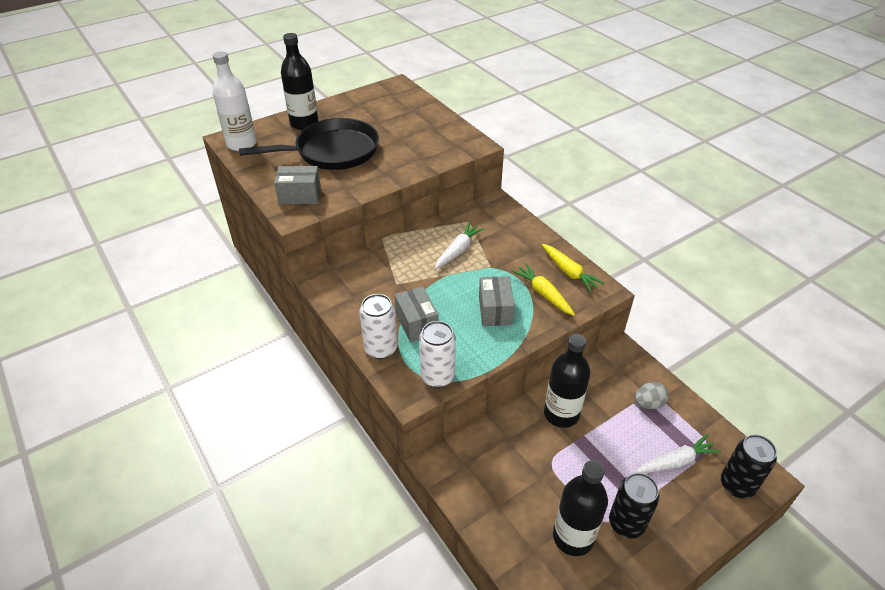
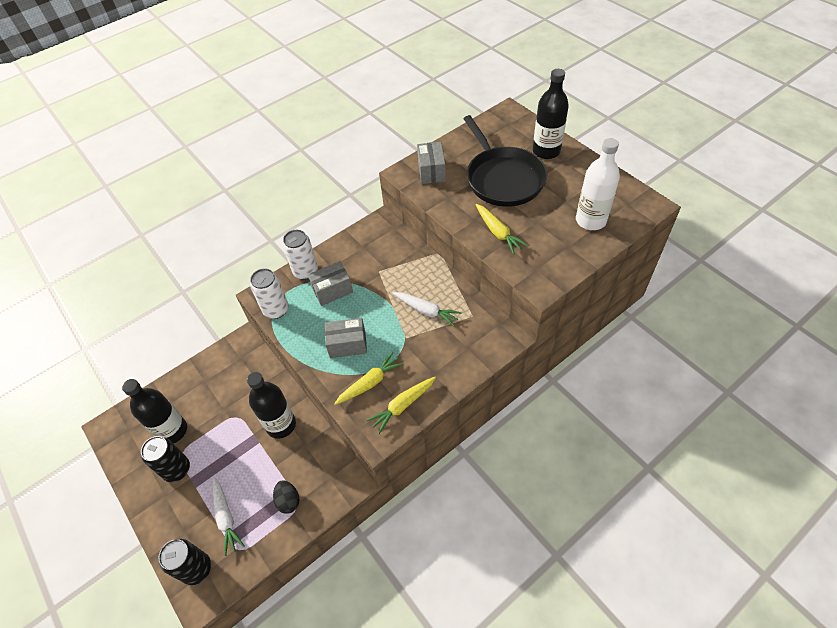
camera: 90 degrees right, 10 degrees up
white bottle [213,51,256,151] -> white bottle moved to [576,138,620,230]
grey egg [635,382,669,409] -> black egg [273,480,300,514]
none -> yellow carrot [475,204,528,254]

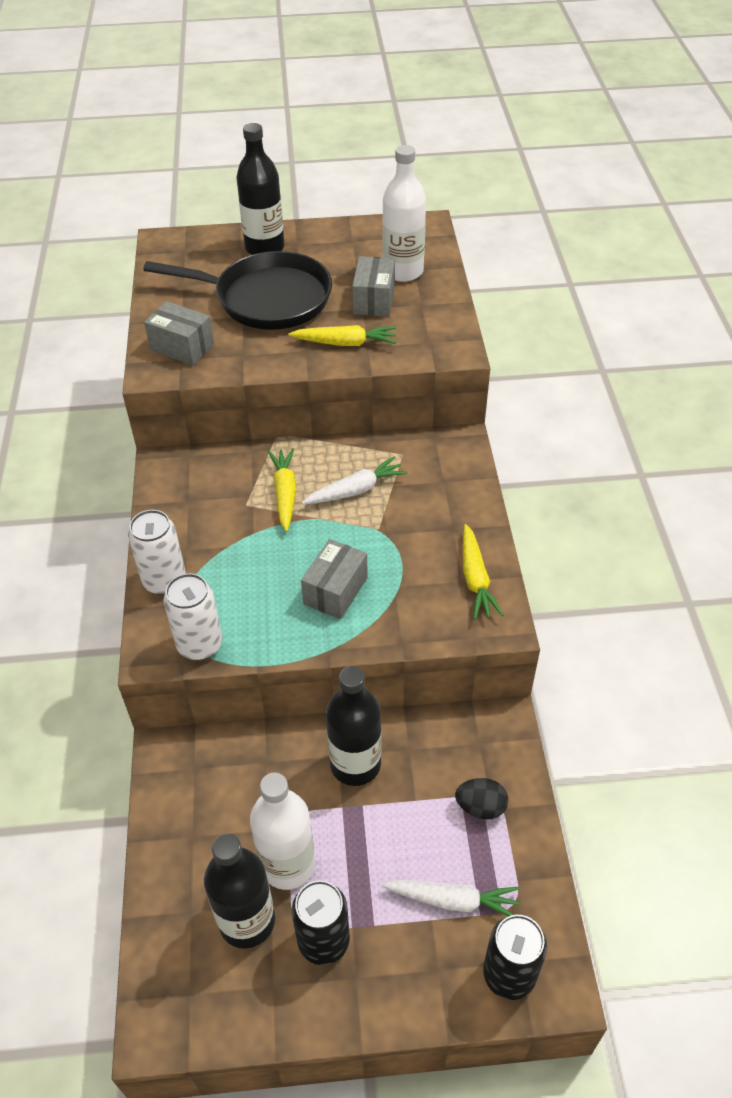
camera: 60 degrees left, 5 degrees down
grey box [308,261,353,306] -> grey box moved to [352,256,395,317]
yellow carrot [334,352,404,405] -> yellow carrot moved to [268,448,296,532]
none -> white bottle [250,773,315,890]

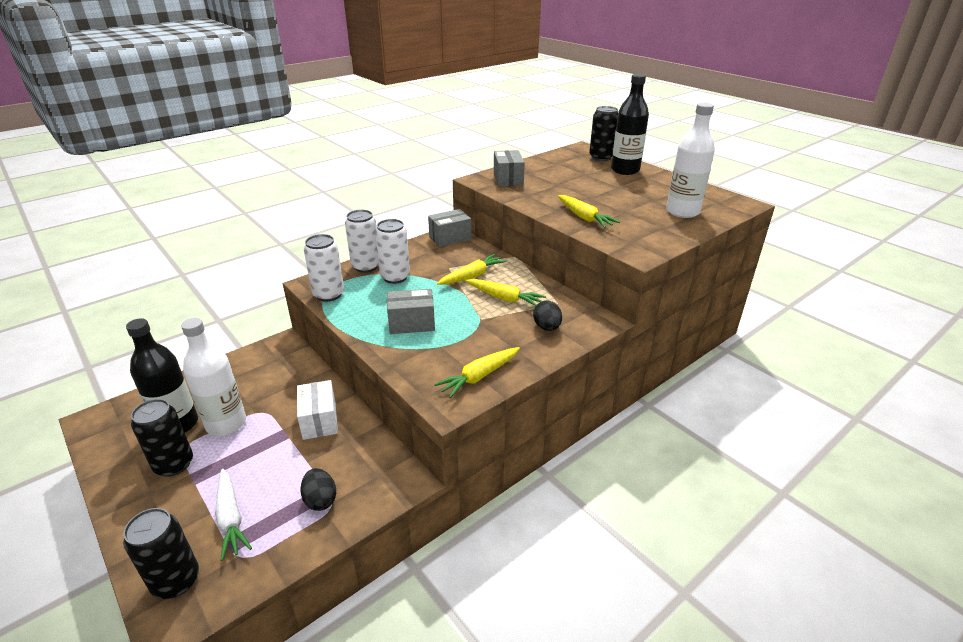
camera: 55 degrees right, 15 degrees down
black pan [143,251,332,330] -> none
white carrot [302,456,407,504] -> yellow carrot [465,279,546,306]
black bottle [326,666,381,786] -> white box [297,380,338,440]
grey box [352,256,395,317] -> grey box moved to [428,209,471,247]
none -> white can [375,219,410,284]
none -> black egg [533,301,562,331]
none -> black can [589,106,618,161]

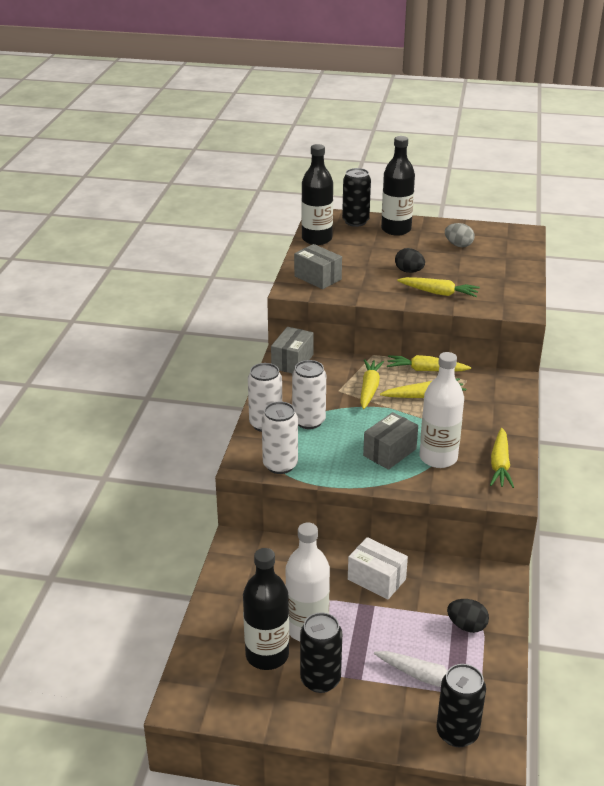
camera: 40 degrees left, 0 degrees up
black egg [533,301,562,331] -> black egg moved to [395,248,425,273]
white bottle [666,103,715,218] -> white bottle moved to [419,352,464,468]
none -> black bottle [301,144,333,245]
none -> yellow carrot [387,355,471,371]
none -> grey egg [445,223,474,247]

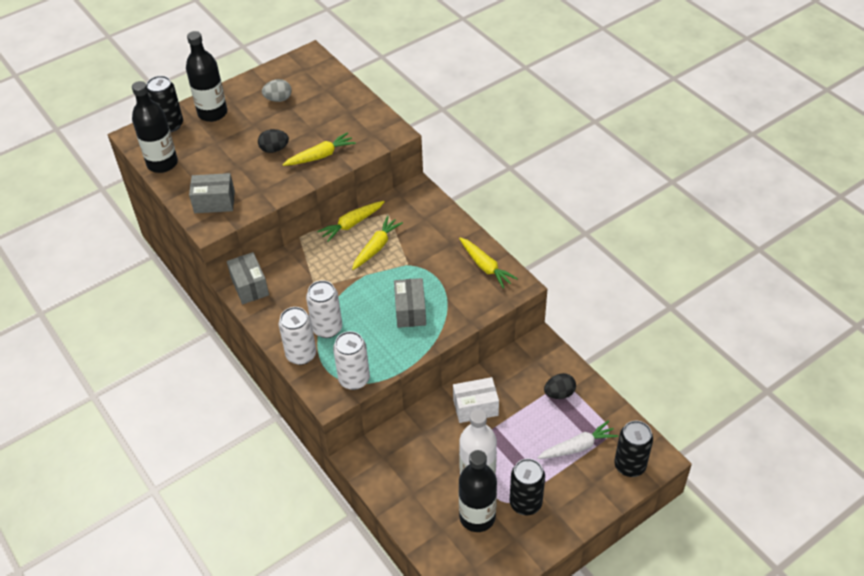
camera: 45 degrees left, 15 degrees up
yellow carrot [360,359,384,409] -> none
white bottle [419,352,464,468] -> none

